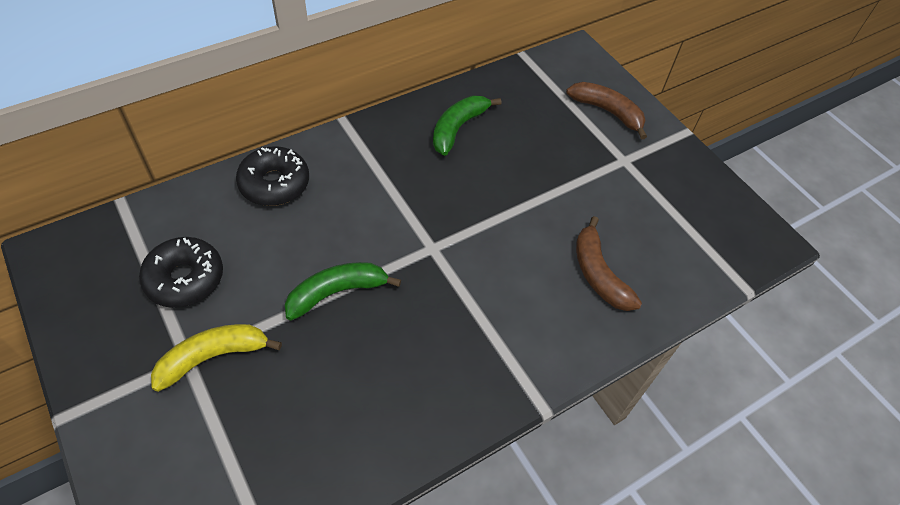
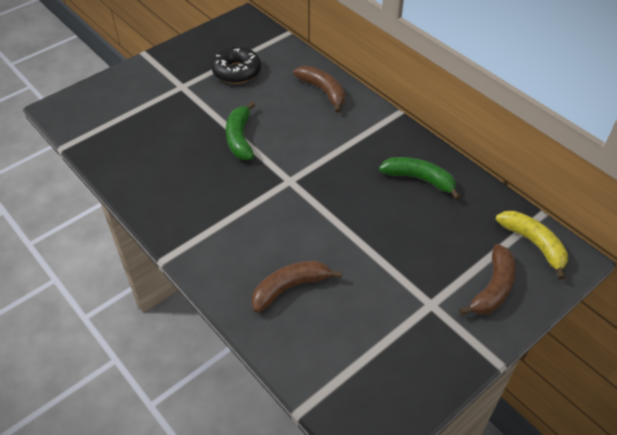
camera: 85 degrees right, 5 degrees down
yellow banana [151,324,282,392] -> yellow banana moved to [496,211,568,280]
black donut [236,146,309,206] -> brown banana [293,66,345,113]
green banana [285,262,401,321] -> green banana turned 150 degrees counterclockwise [226,102,255,160]

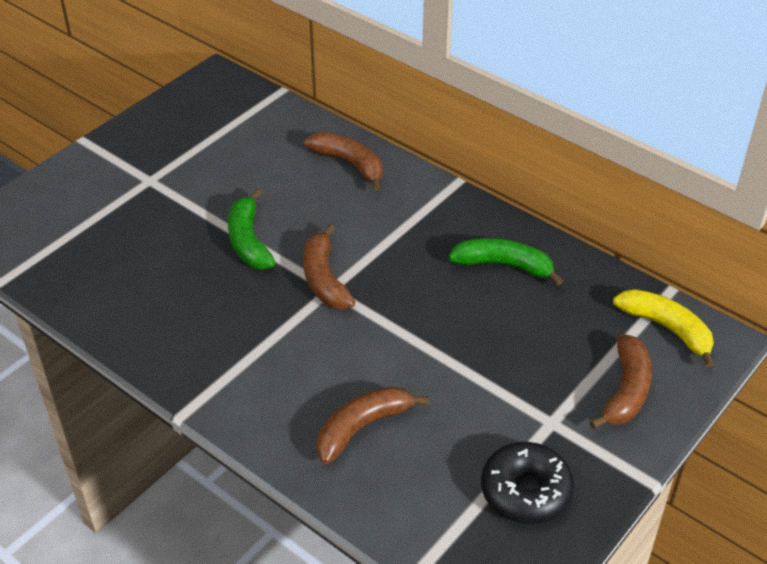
camera: 10 degrees left, 5 degrees down
black donut [211,46,261,84] -> black donut moved to [481,442,574,524]
none -> brown banana [303,224,355,309]

